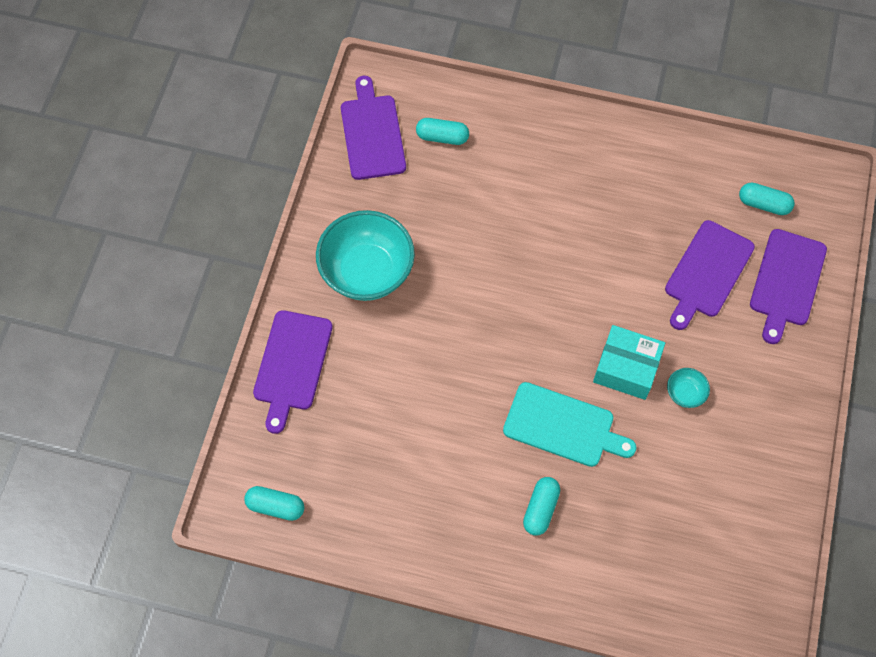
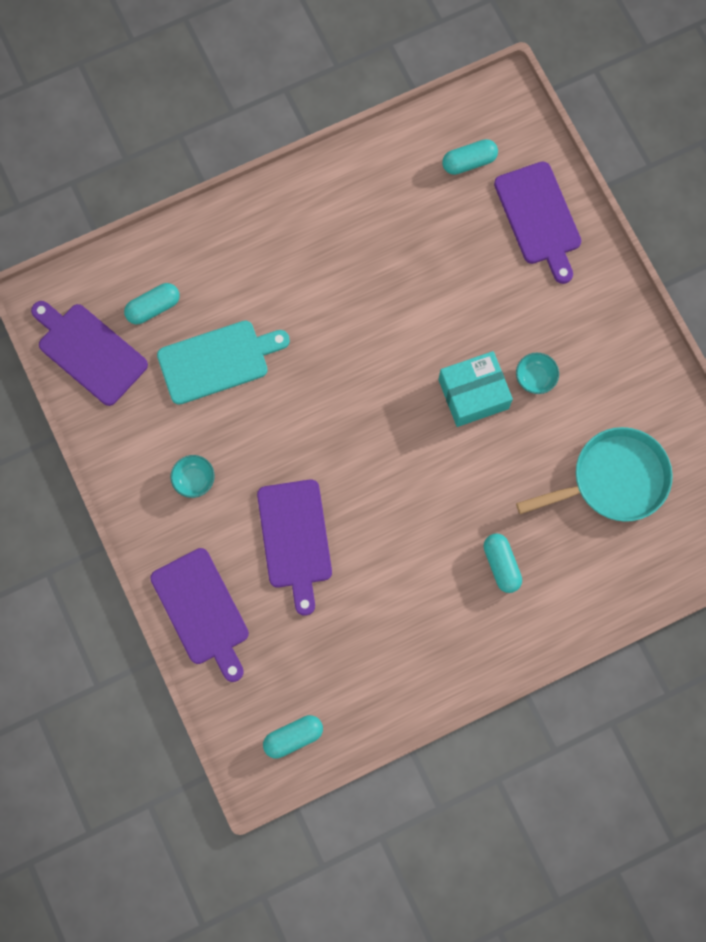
camera: 40 degrees left, 10 degrees up
turquoise bowl [316,210,415,301] -> turquoise bowl [170,455,215,498], size x0.42
turquoise cutting board [503,382,636,467] -> turquoise cutting board moved to [157,320,290,405]
purple cutting board [665,220,755,330] -> purple cutting board moved to [257,479,332,616]
none -> turquoise pan [516,427,673,522]

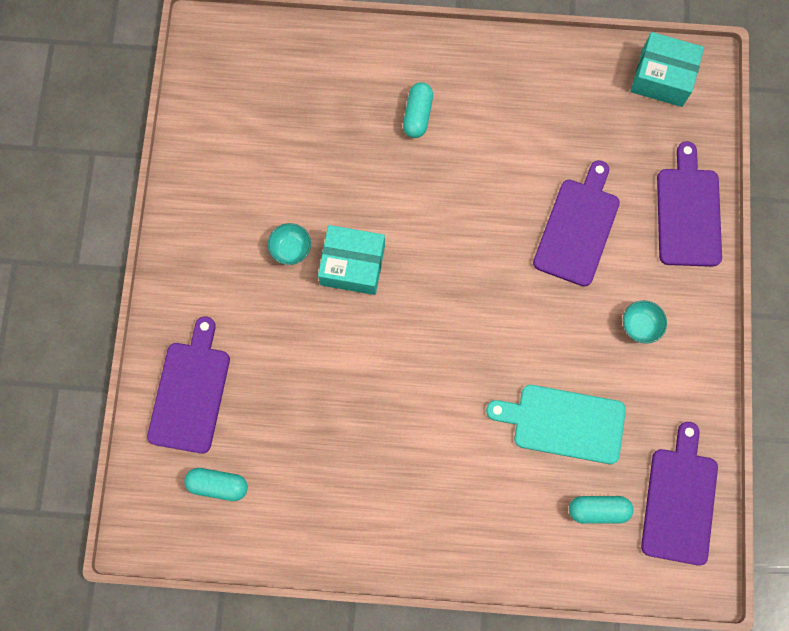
camera: 150 degrees left, 0 degrees up
purple cutting board [31,301,148,406] -> purple cutting board turned 150 degrees counterclockwise [641,422,718,565]
turquoise capsule [263,715,323,759] -> turquoise box [631,32,704,107]
turquoise pan [516,427,673,522] -> none

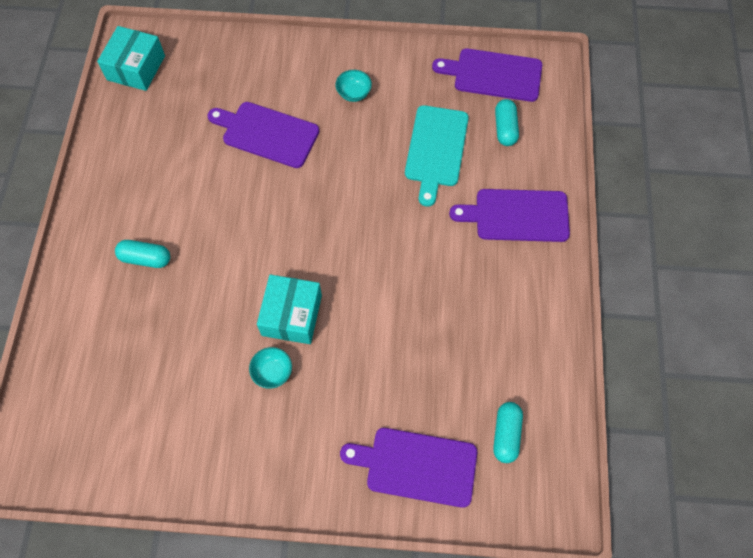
camera: 90 degrees left, 10 degrees down
purple cutting board [657,141,722,267] -> purple cutting board moved to [449,189,570,242]

